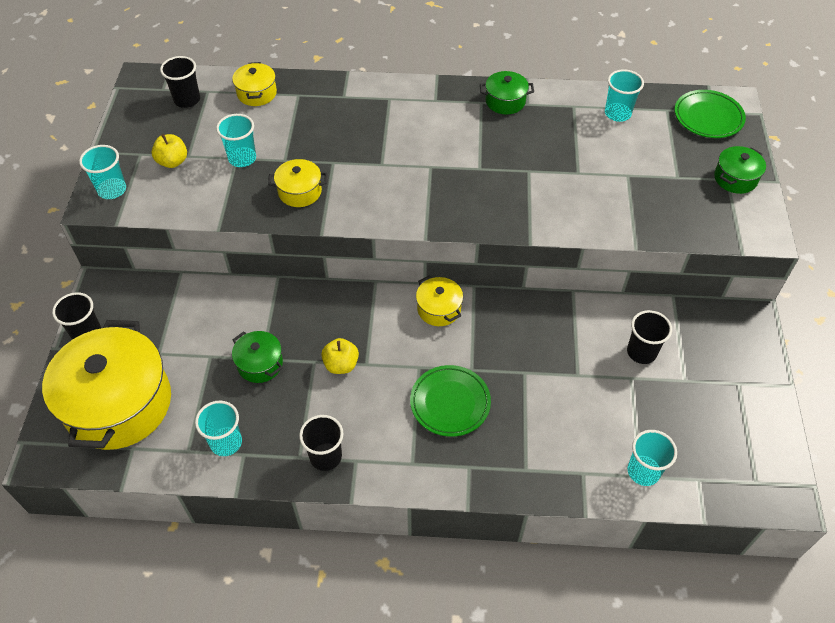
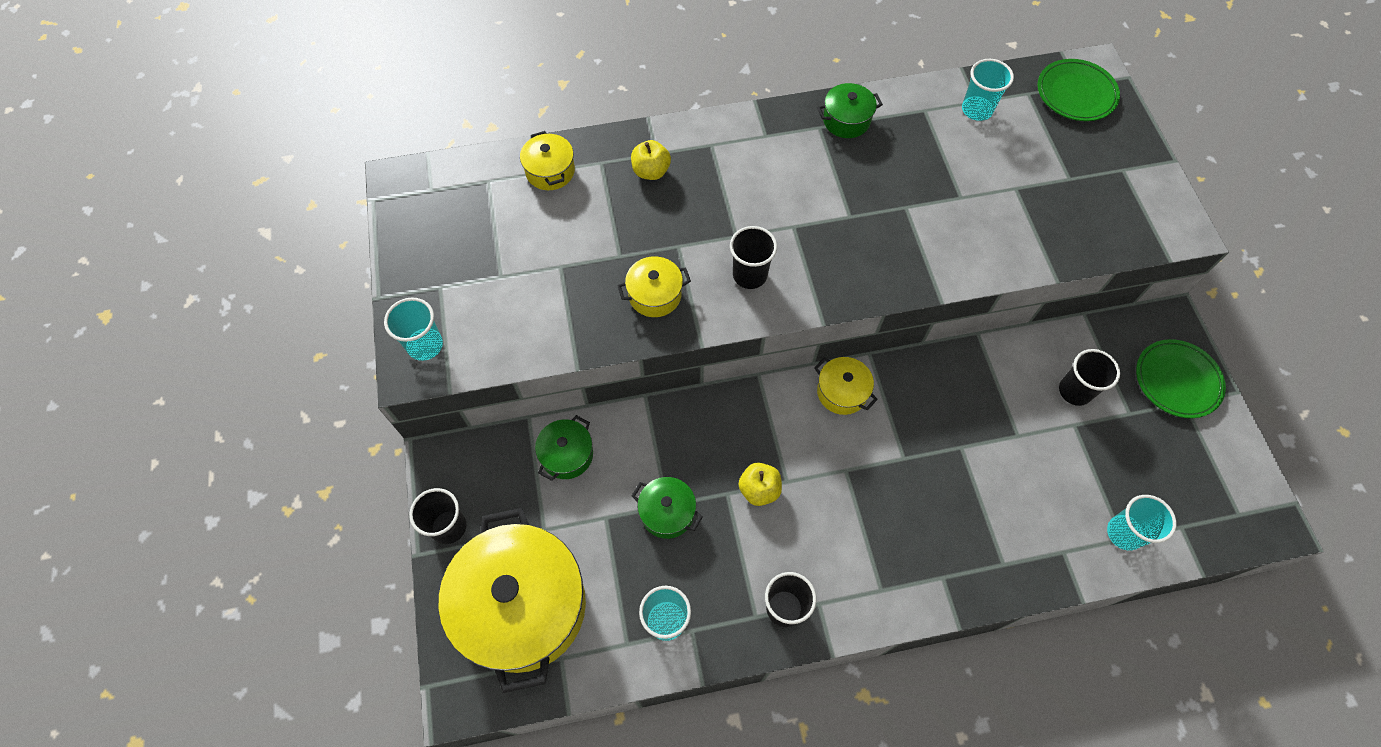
camera: 15 degrees left, 10 degrees up
yellow apple [152,134,187,168] -> yellow apple moved to [631,140,671,180]
black cup [160,56,200,108] -> black cup moved to [730,226,777,289]
turquoise cup [216,114,256,167] -> none
green plate [410,365,491,437] -> green plate moved to [1136,339,1226,418]
green pot [714,146,766,194] -> green pot moved to [535,415,593,481]

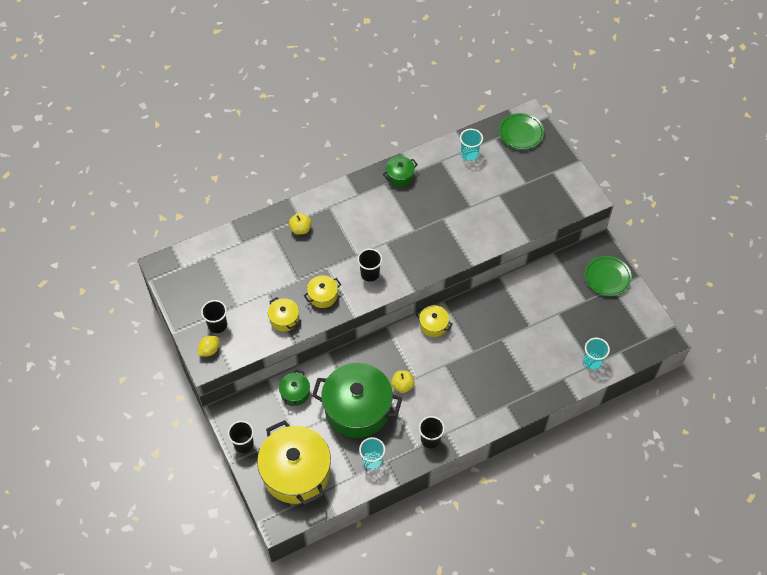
camera: 15 degrees left, 5 degrees down
turquoise cup [384,297,443,361] -> yellow lemon [198,336,219,357]
yellow pot [520,131,575,190] -> yellow pot moved to [268,297,299,332]
green pot [632,477,703,539] -> green pot [312,363,402,438], size x2.24
black cup [1059,349,1120,406] -> black cup moved to [201,300,227,333]

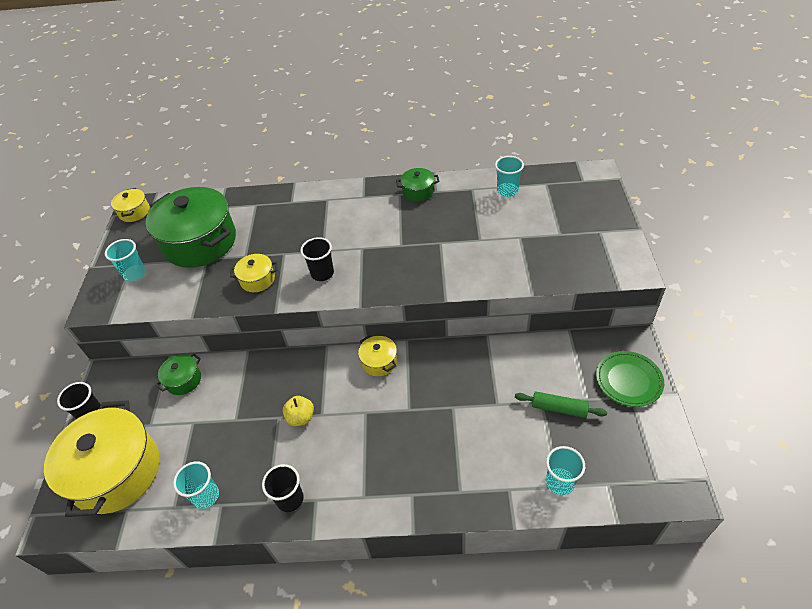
camera: 30 degrees right, 10 degrees down
yellow lemon [198,336,219,357] -> none
black cup [201,300,227,333] -> turquoise cup [105,239,146,281]
yellow pot [268,297,299,332] -> yellow pot moved to [111,188,150,222]
yellow apple [289,213,311,235] -> none
green pot [312,363,402,438] -> green pot moved to [146,187,236,268]
green plate [499,113,544,150] -> none
none -> green rolling pin [515,391,607,418]

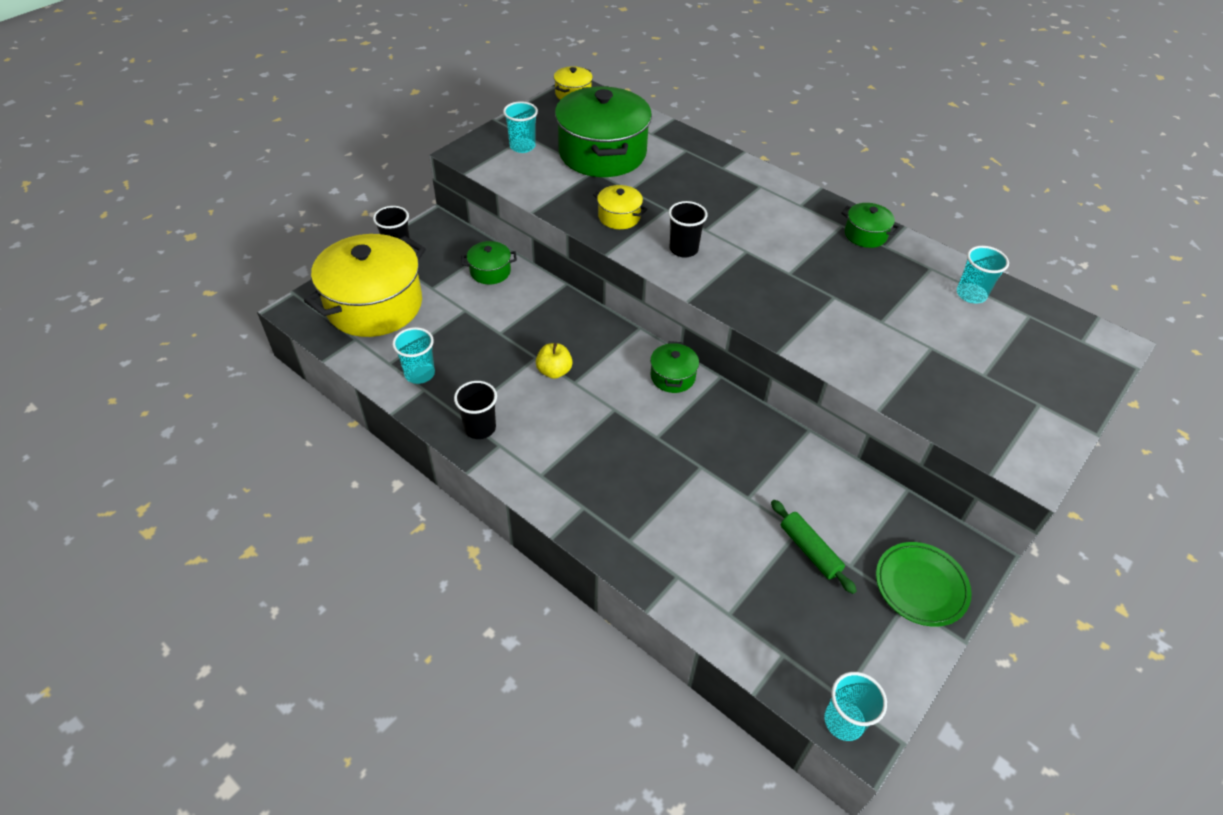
camera: 35 degrees right, 0 degrees up
yellow pot [358,335,397,376] -> green pot [650,341,699,393]
turquoise cup [546,446,585,495] -> turquoise cup moved to [824,672,887,741]

